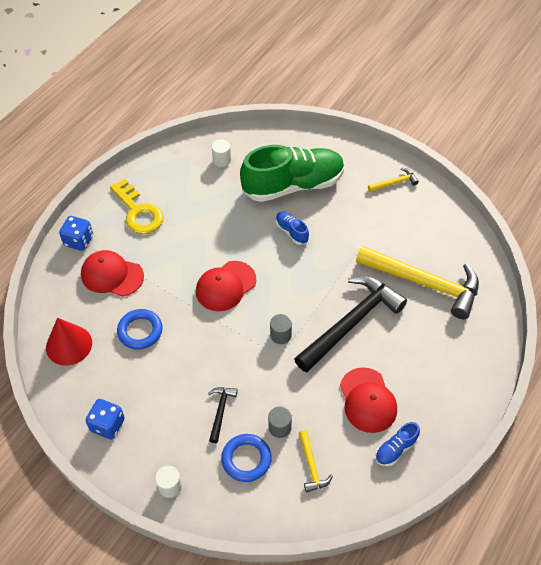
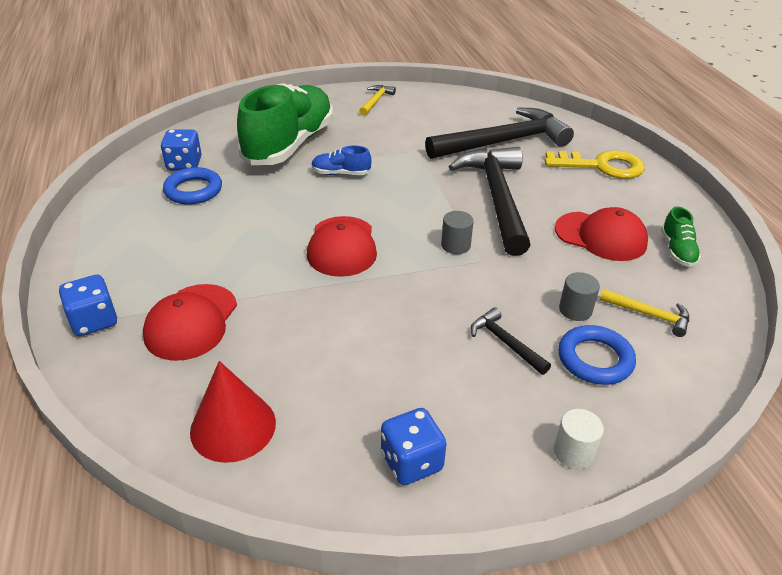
camera: 50 degrees left, 15 degrees down
red cap [81,250,144,297] -> red cap turned 45 degrees counterclockwise [143,284,237,361]
yellow key [110,179,164,234] -> yellow key moved to [545,151,645,179]
blue ring [117,309,163,350] -> blue ring moved to [163,167,222,205]
white cylinder [212,139,231,167] -> blue dice [161,129,201,170]
yellow hammer [356,246,479,319] -> black hammer [425,108,574,159]
blue shoe [375,422,420,466] -> green shoe [661,206,701,267]

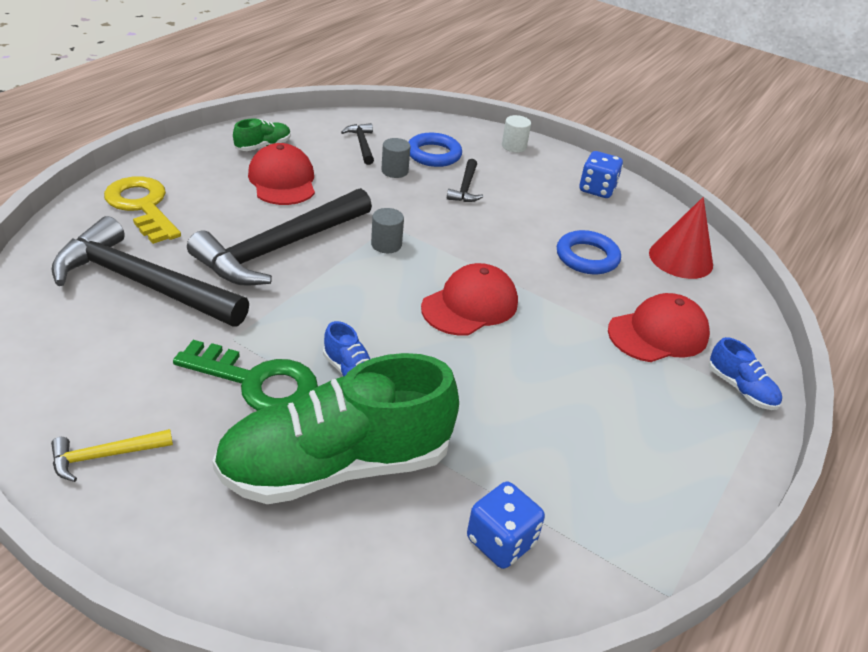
camera: 135 degrees left, 0 degrees up
blue dice [59,275,117,336] -> blue shoe [709,337,782,410]
blue ring [163,167,222,205] -> blue ring moved to [557,230,621,274]
yellow hammer [600,289,689,337] -> black hammer [341,123,374,165]
none -> green key [173,340,318,411]

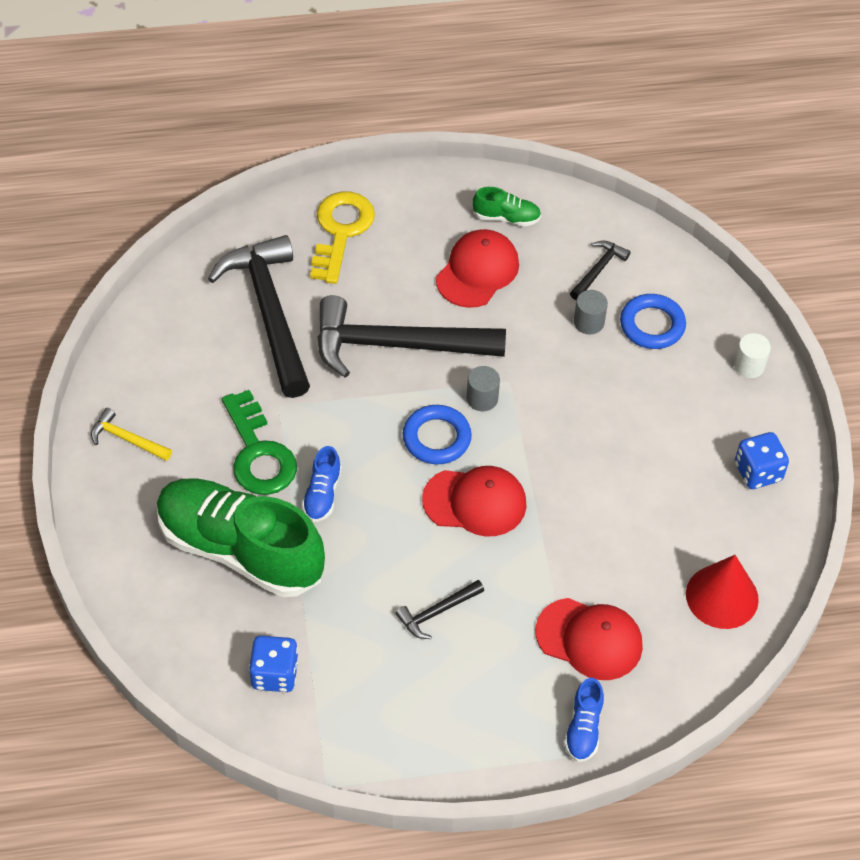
camera: 50 degrees right, 15 degrees up
black hammer [447,159,484,202] -> black hammer moved to [395,580,484,639]
blue ring [557,230,621,274] -> blue ring moved to [403,405,472,464]

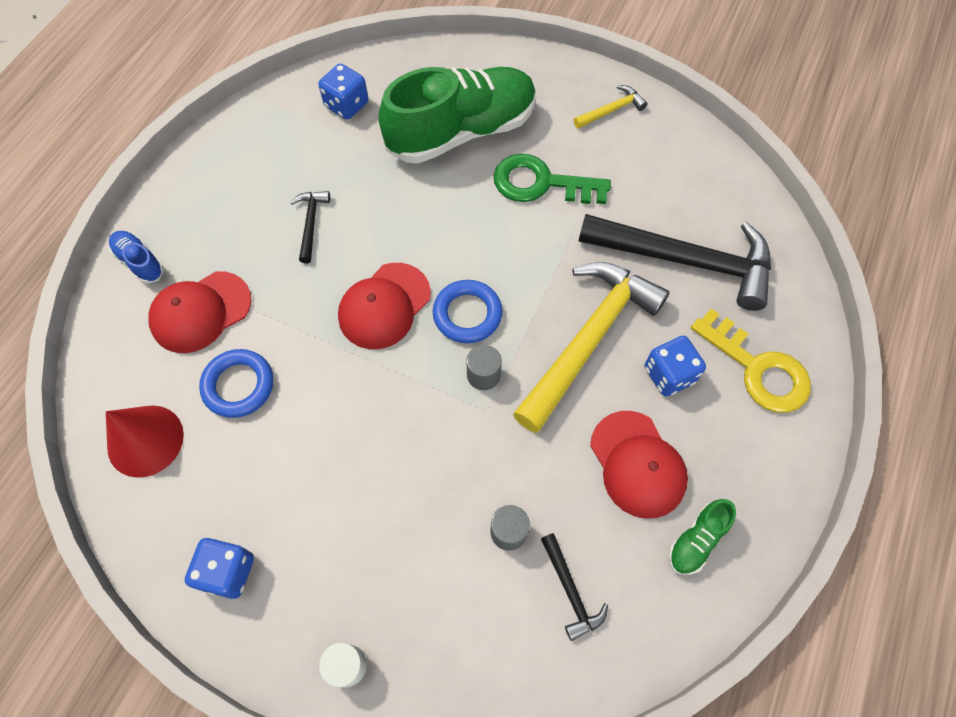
camera: 125 degrees right, 10 degrees up
blue shoe [302,446,342,522] -> none
black hammer [317,295,506,378] -> yellow hammer [513,262,670,433]
blue ring [620,294,686,349] -> blue ring moved to [199,349,273,418]
none -> blue dice [645,336,706,396]

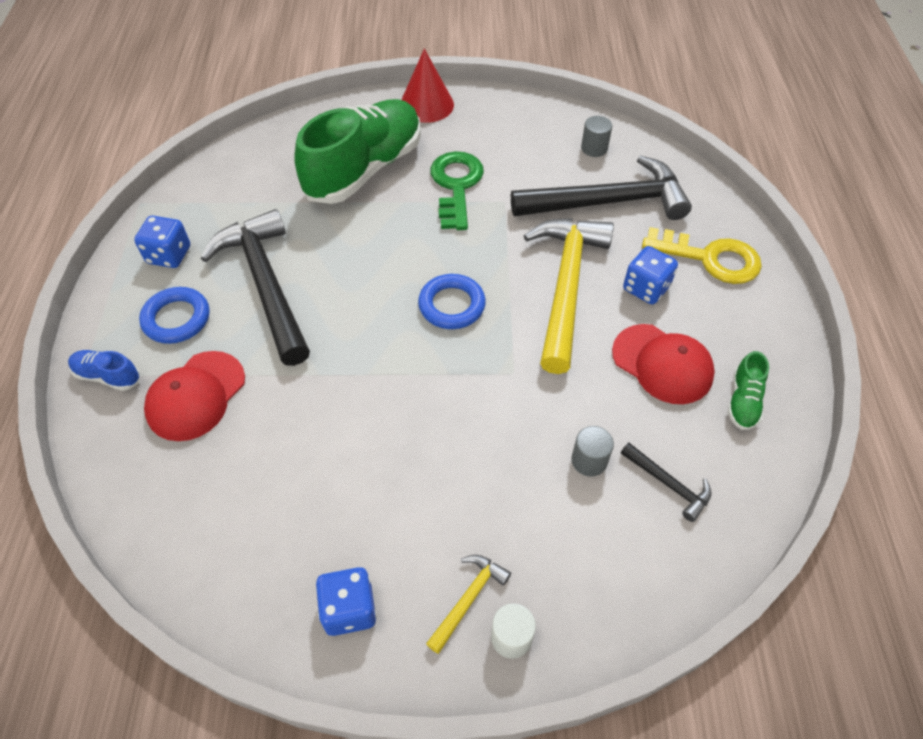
camera: 25 degrees left, 10 degrees down
red cone [106,405,184,478] -> red cone moved to [401,49,454,123]
blue ring [199,349,273,418] -> blue ring moved to [139,287,209,344]
black hammer [290,191,330,263] -> black hammer [201,209,310,366], size x2.29
blue dice [319,63,368,120] -> blue dice moved to [134,216,190,268]
red cap [338,263,431,349] -> none
grey cylinder [466,345,502,390] -> grey cylinder moved to [581,116,612,157]
green key [493,154,611,204] -> green key turned 105 degrees clockwise [430,151,484,230]
yellow hammer [574,85,647,129] -> yellow hammer moved to [426,555,511,654]

